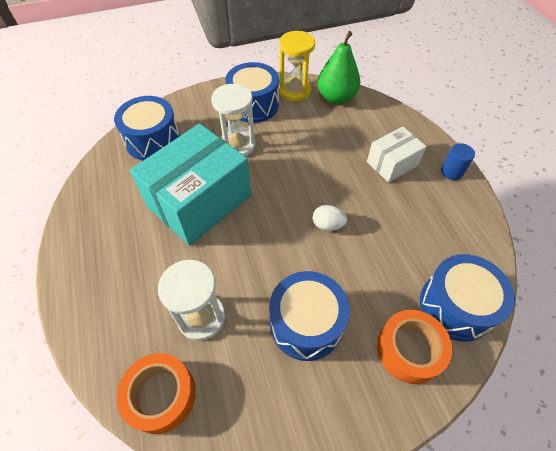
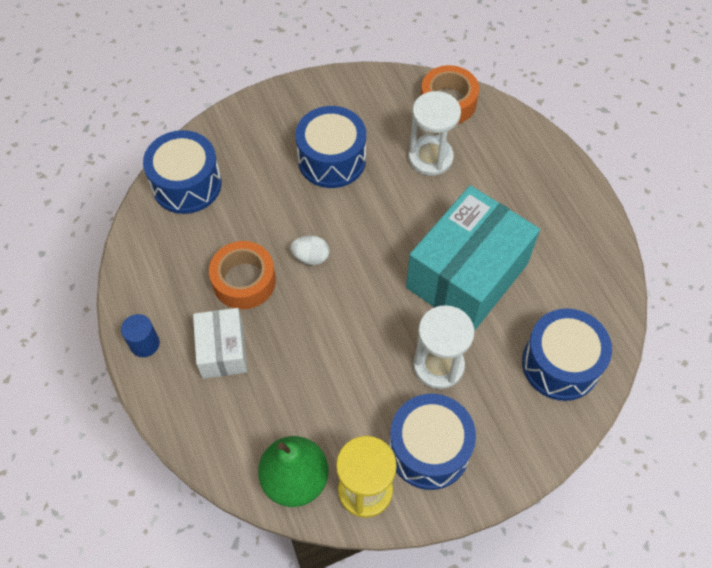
camera: 175 degrees right, 5 degrees up
white box [367,127,427,183] -> white box turned 60 degrees counterclockwise [193,308,247,379]
orange tape [377,310,452,384] -> orange tape moved to [209,241,276,309]

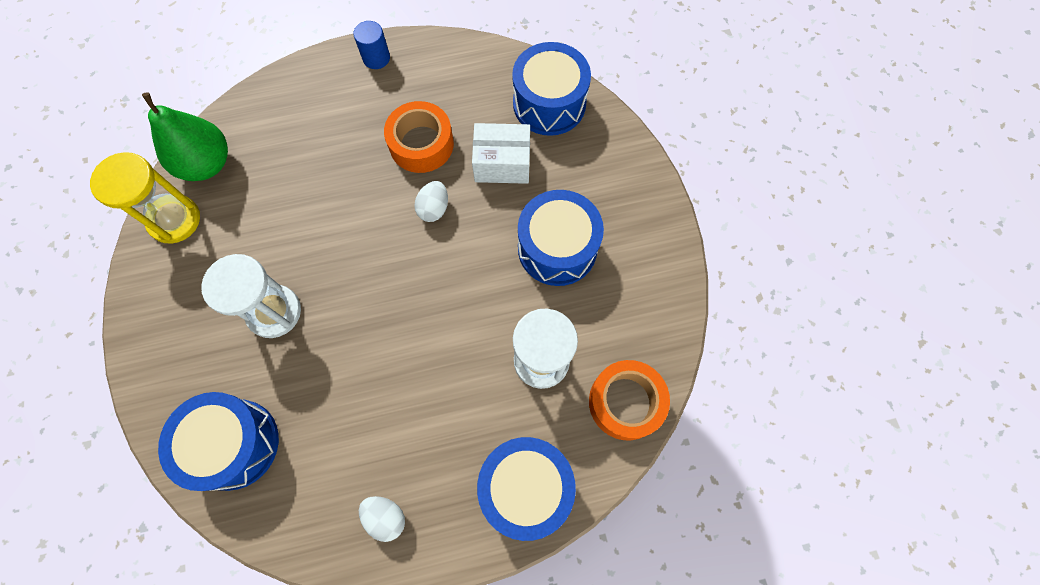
camera: 100 degrees right, 10 degrees up
white box [193,308,247,379] -> white box moved to [472,123,530,184]
blue drum [389,394,476,490] -> blue drum moved to [477,437,576,541]
turquoise box [406,185,540,330] -> none
none -> white egg [359,496,405,542]

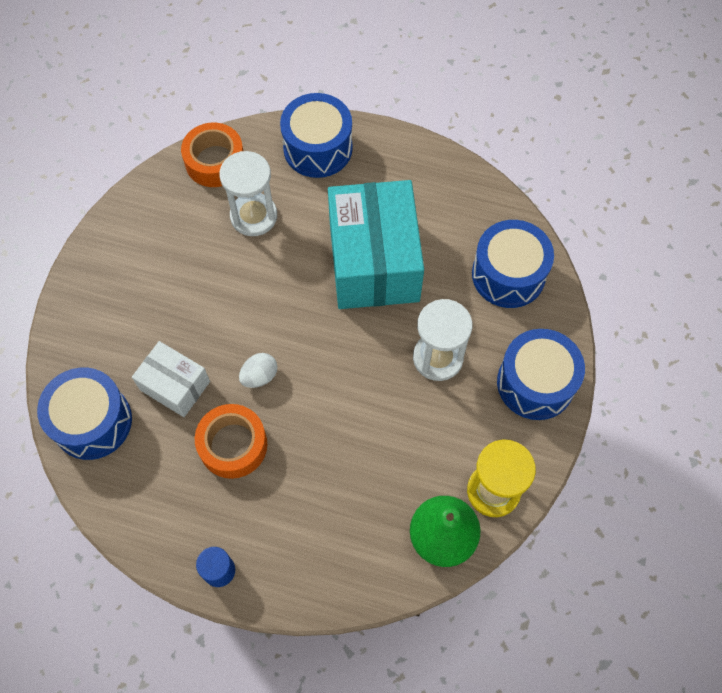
camera: 150 degrees left, 5 degrees down
white egg [359,496,405,542] -> none
blue drum [518,190,604,286] -> blue drum moved to [497,329,585,420]
none -> turquoise box [328,180,424,309]

